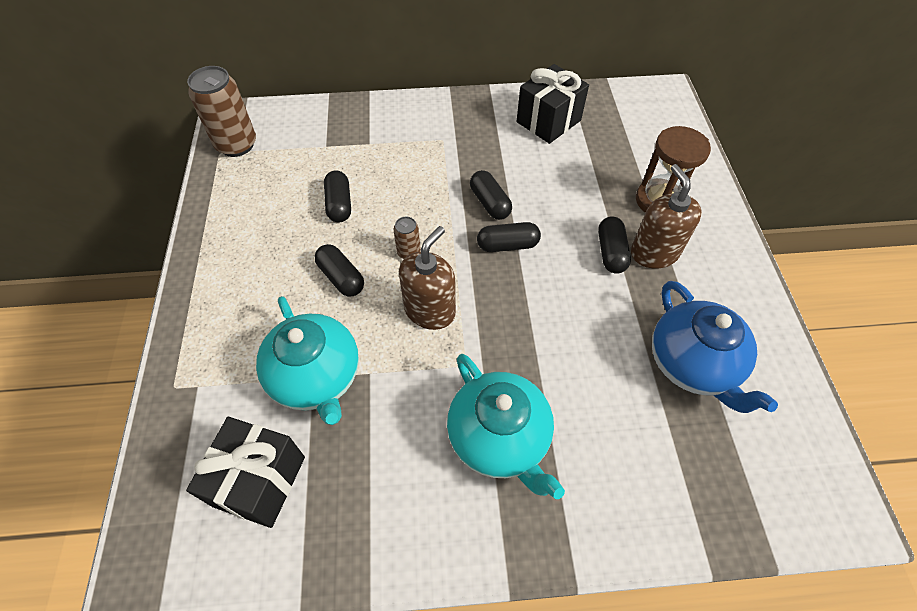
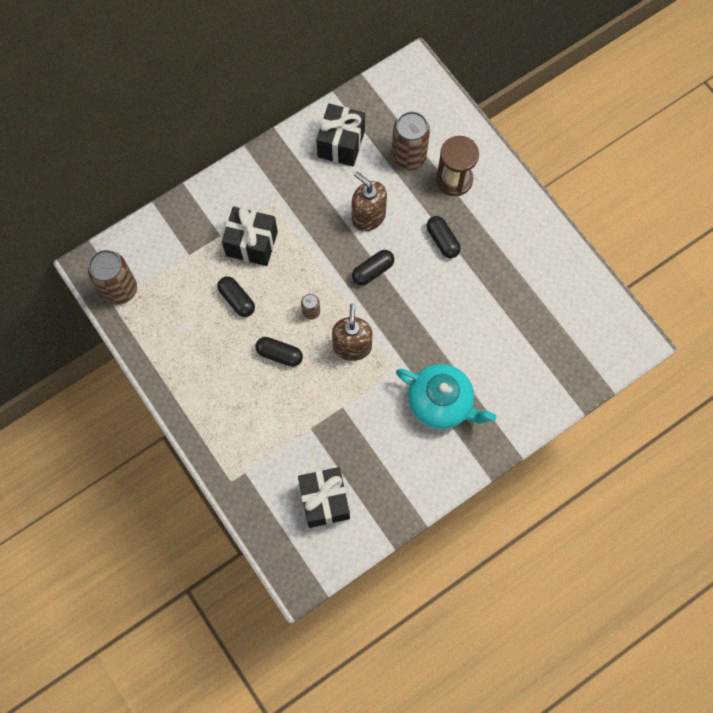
camera: 30 degrees left, 15 degrees up
turquoise teapot [256,296,359,425] -> none
black capsule [470,170,512,220] -> none
brown soap dispenser [631,164,702,269] -> brown soap dispenser moved to [352,172,387,231]
blue teapot [652,281,778,413] -> none
none -> black gift [222,206,278,266]
none -> brown can [391,111,430,170]

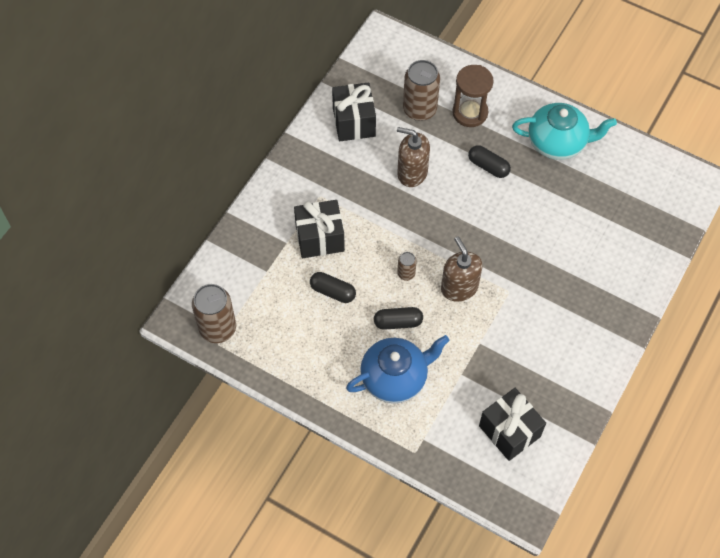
camera: 25 degrees left, 10 degrees down
black capsule [352,250,394,285] -> none
turquoise teapot [396,364,497,429] -> turquoise teapot moved to [512,103,617,160]
none -> blue teapot [346,335,450,403]

